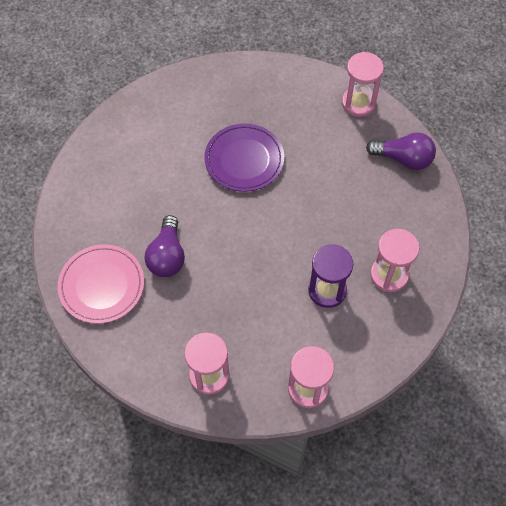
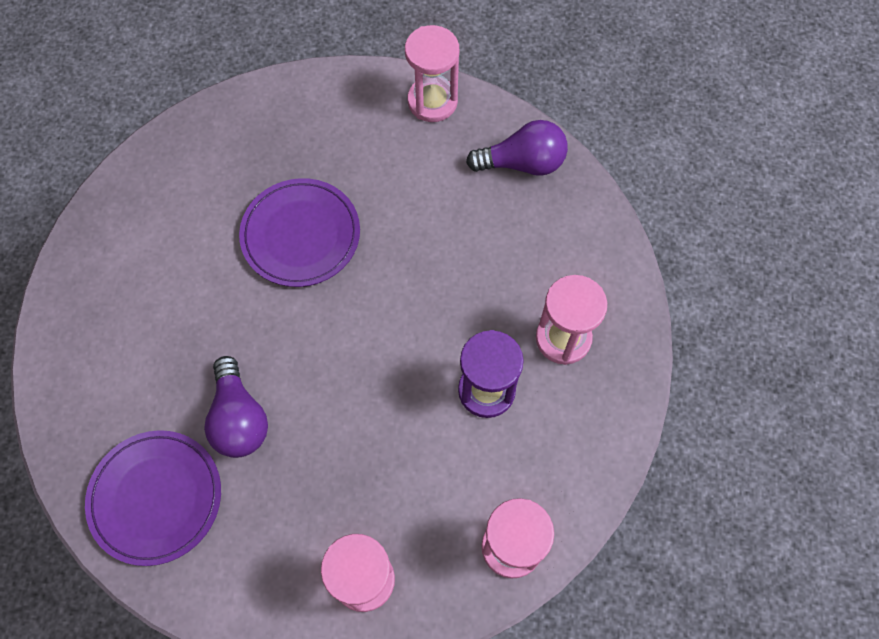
camera: 20 degrees left, 5 degrees up
pink plate [58,244,144,324] -> purple plate [85,430,221,566]

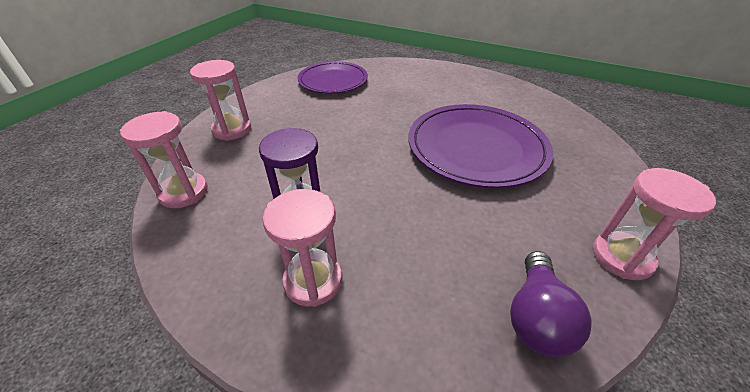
camera: 110 degrees right, 25 degrees down
purple light bulb [204,356,268,458] -> none
purple plate [239,178,360,287] -> purple plate [409,104,553,188], size x1.53

